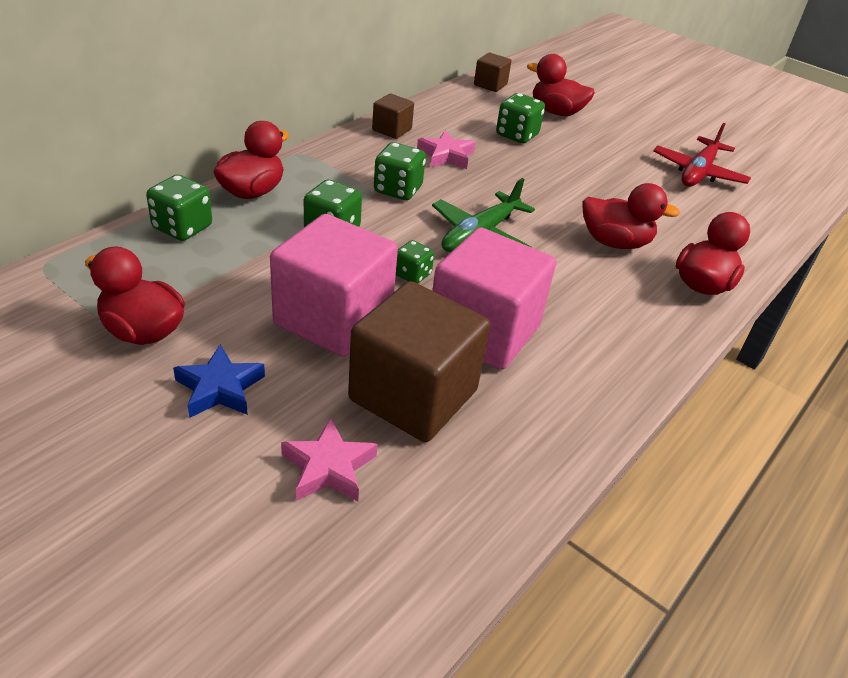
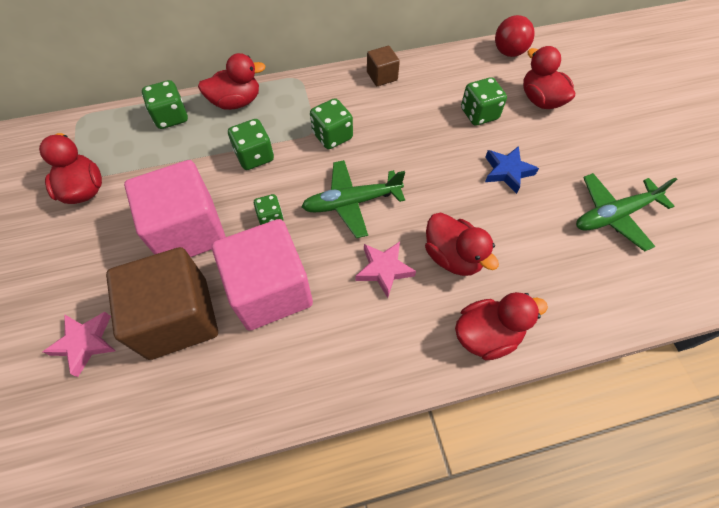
camera: 40 degrees right, 20 degrees up
blue star [173,344,265,418] -> blue star moved to [485,146,539,194]
pink star [417,130,475,169] -> pink star moved to [356,241,416,298]
brown cube [474,53,511,92] -> red ball [495,15,535,57]
red plane [653,123,751,187] -> green plane [576,173,677,252]

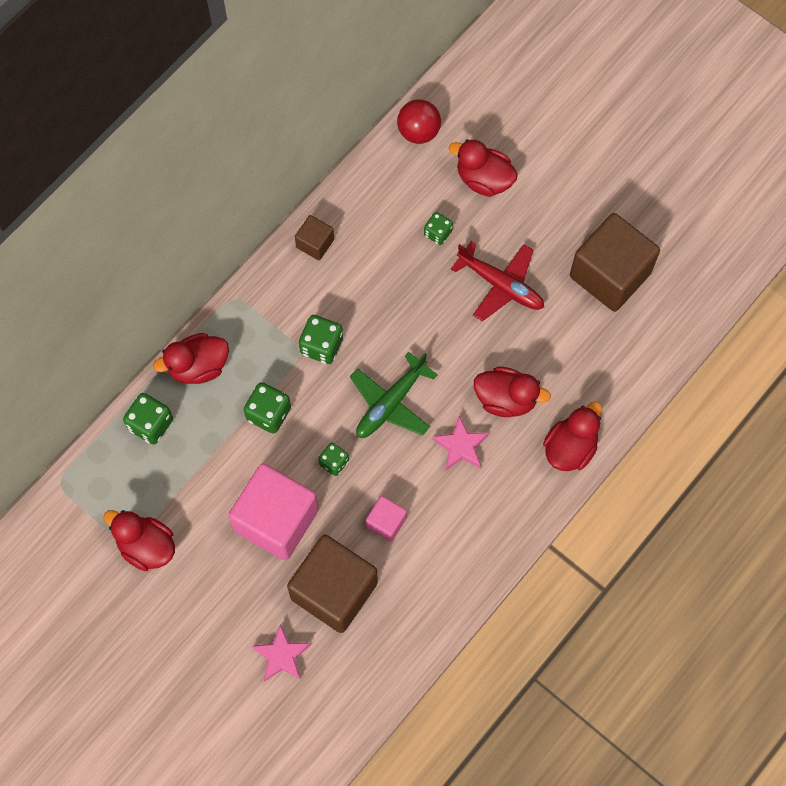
camera: 35 degrees left, 10 degrees up
red duck [198,53,265,110] -> red duck turned 150 degrees counterclockwise [153,333,229,384]
pink cube [212,219,313,331] -> pink cube [366,496,407,542], size x0.48
green dice [461,77,507,126] -> green dice [424,212,453,245], size x0.64
blue star [485,146,539,194] -> red plane [451,241,544,322]
green plane [576,173,677,252] -> brown cube [570,213,660,312]

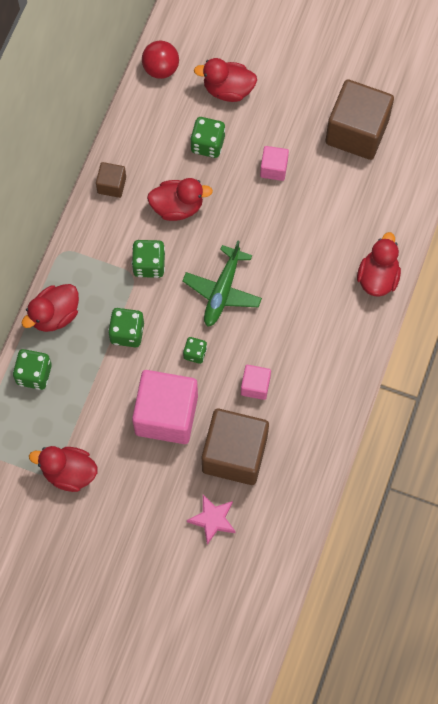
camera: 20 degrees left, 0 degrees up
green dice [424,212,453,245] -> green dice [190,117,225,158], size x1.55
pink star [432,416,489,470] -> none
red plane [451,241,544,322] -> pink cube [260,146,289,181]
red duck [474,367,551,417] -> red duck moved to [147,178,213,221]

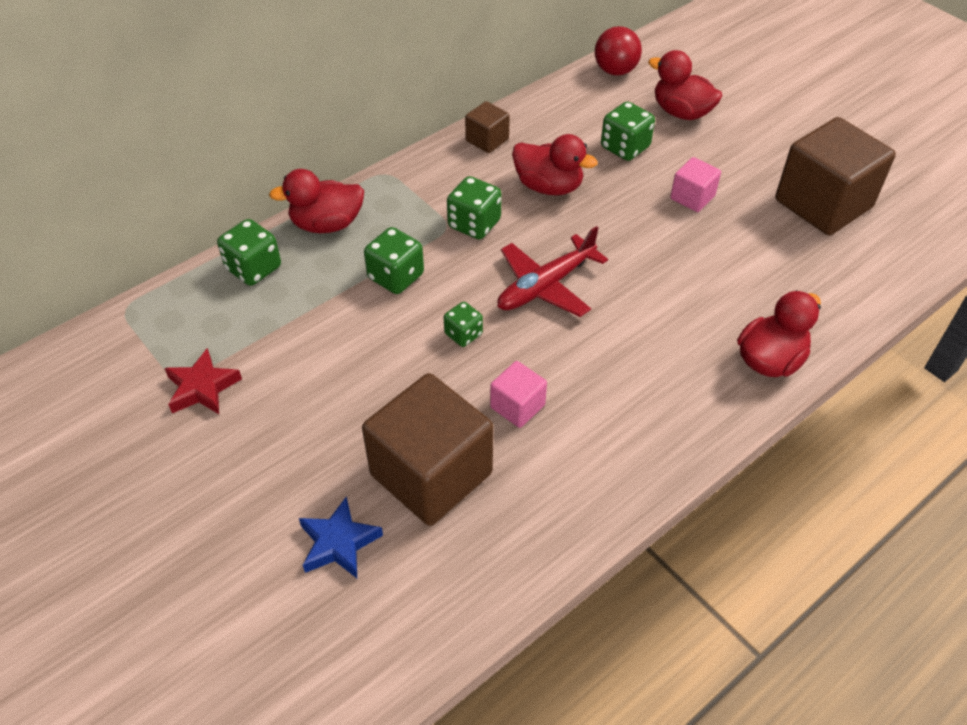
camera: 30 degrees right, 20 degrees down
red duck [29,446,97,492] -> red star [164,348,242,414]
pink cube [132,370,198,444] -> none
green plane [182,241,262,327] -> red plane [497,226,608,317]
pink star [187,495,236,545] -> blue star [299,496,383,578]

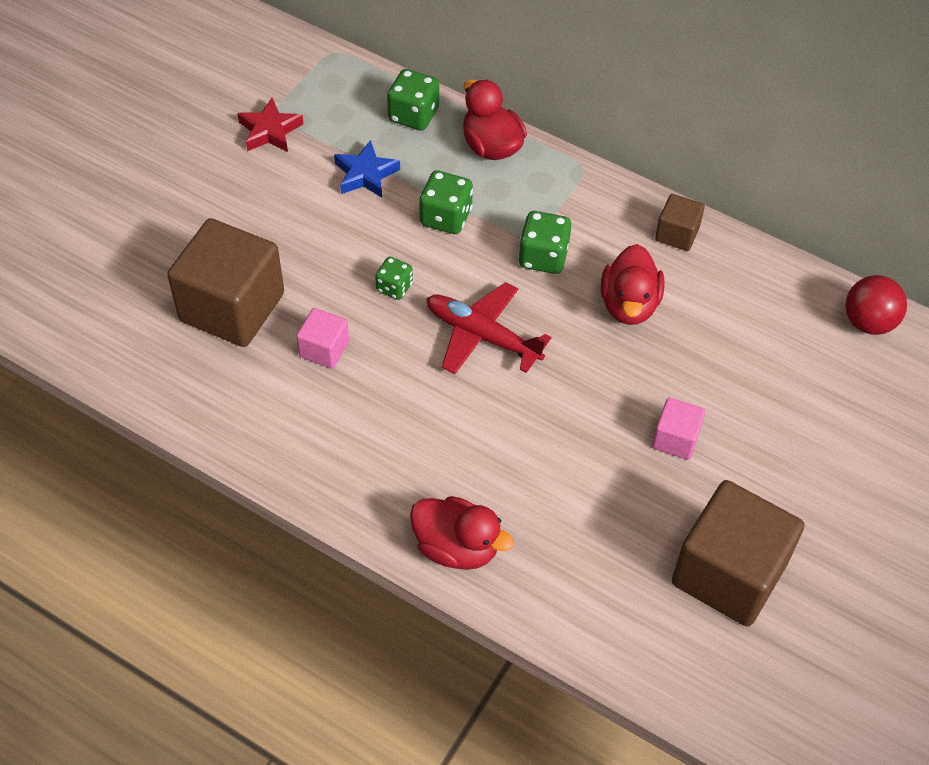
camera: 70 degrees right, 5 degrees up
blue star [299,496,383,578] -> blue star moved to [334,140,400,198]
green dice [601,101,655,161] -> none
red duck [648,50,723,120] -> none

